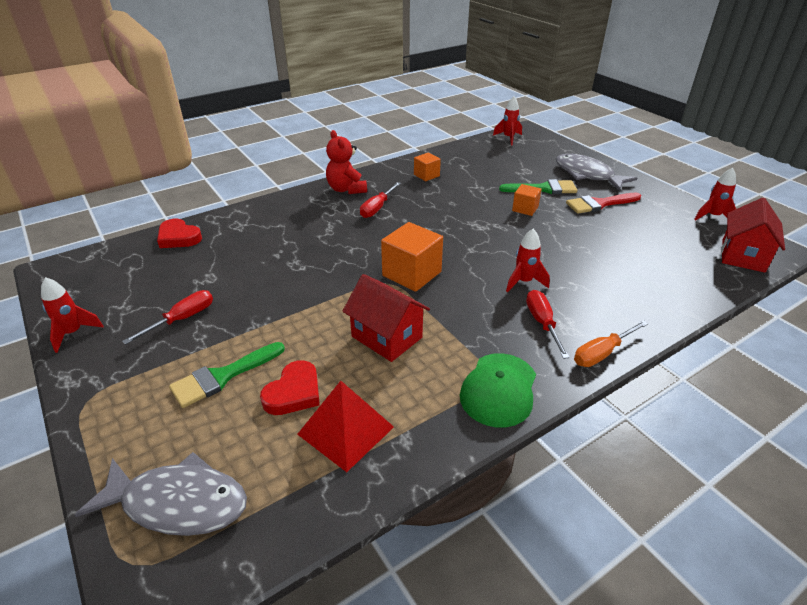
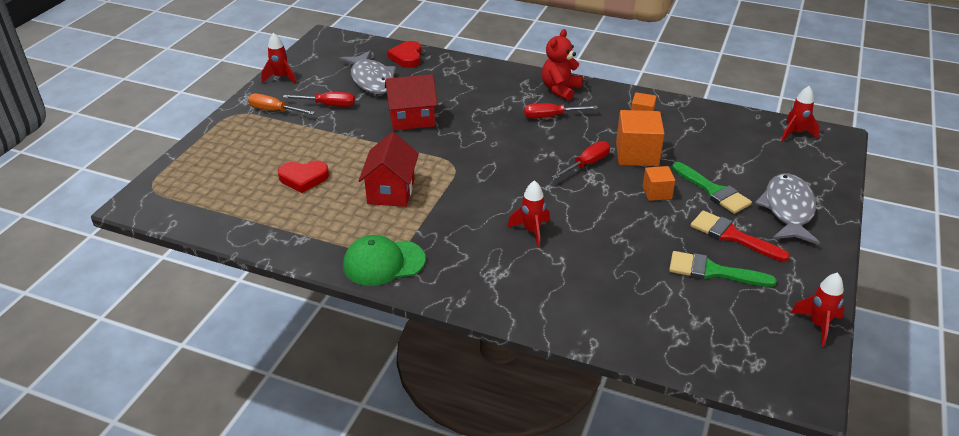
camera: 55 degrees right, 0 degrees up
grey fish [75,452,247,536] -> grey fish moved to [339,50,396,94]
green brush [169,342,285,408] -> green brush moved to [669,251,777,287]
red pyramid [297,381,394,472] -> none
orange cube [381,222,443,292] -> orange cube moved to [616,110,665,166]
red screwdriver [526,290,570,359] -> red screwdriver moved to [552,141,610,179]
orange screwdriver [574,320,648,367] -> orange screwdriver moved to [248,94,315,115]
red house [721,198,785,273] -> red house moved to [385,74,437,130]

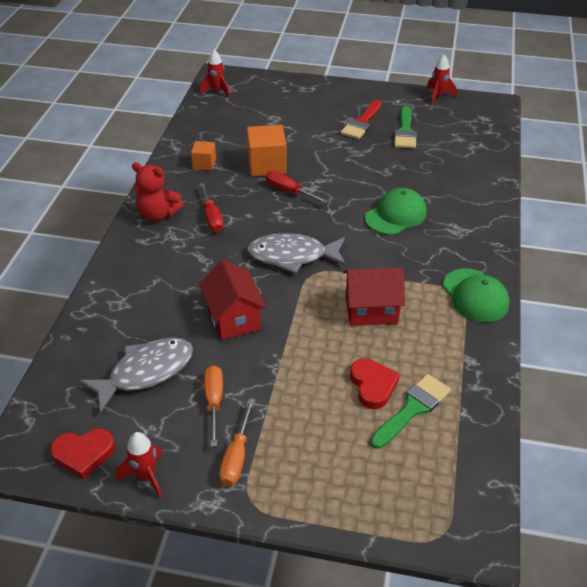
camera: 100 degrees left, 5 degrees up
red screwdriver [283,92,355,107] -> orange screwdriver [204,365,223,447]
red heart [387,41,421,68] -> red heart moved to [50,429,115,480]
red rocket [507,180,550,248] -> green cap [365,188,427,235]
orange cube [643,166,675,201] -> none
green brush [672,162,752,214] -> green brush moved to [370,374,451,449]
grey fish [755,173,820,245] -> grey fish moved to [247,233,346,274]

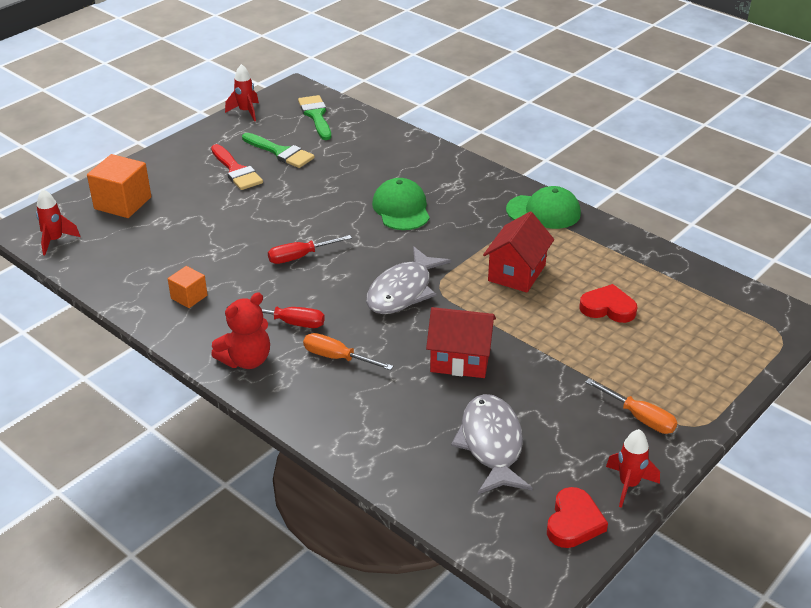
camera: 60 degrees left, 5 degrees down
orange screwdriver [204,365,223,447] -> orange screwdriver moved to [303,333,393,370]
orange cube [247,125,287,177] -> orange cube moved to [87,154,151,218]
green brush [370,374,451,449] -> green brush moved to [298,95,331,140]

